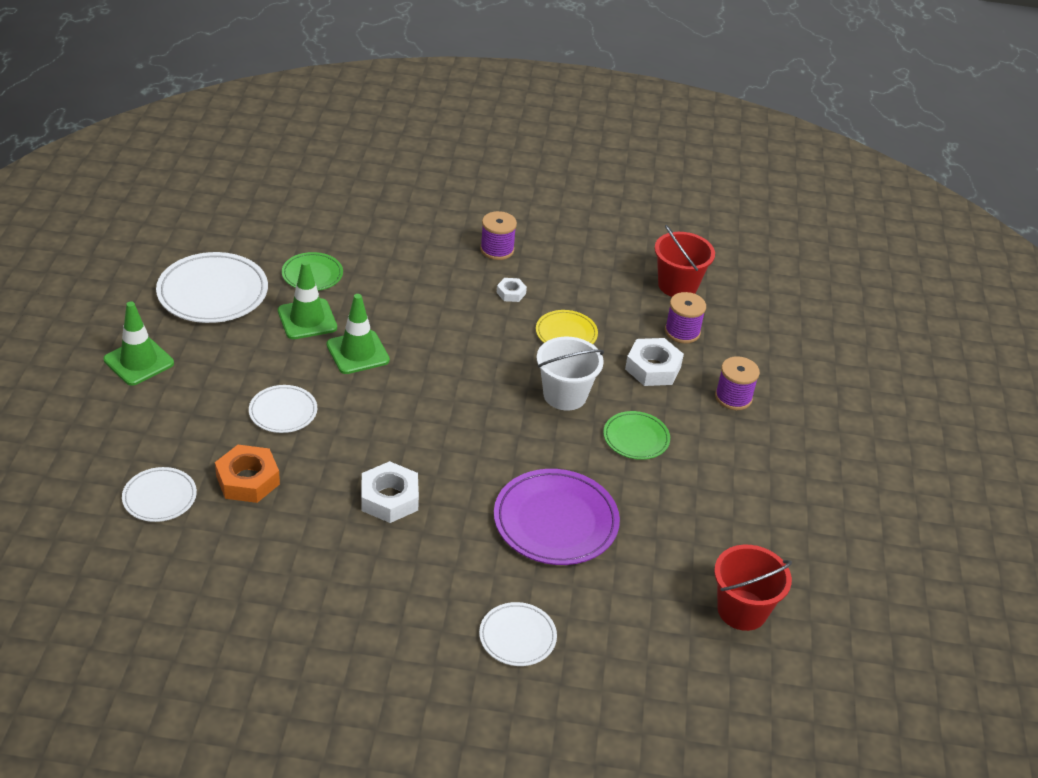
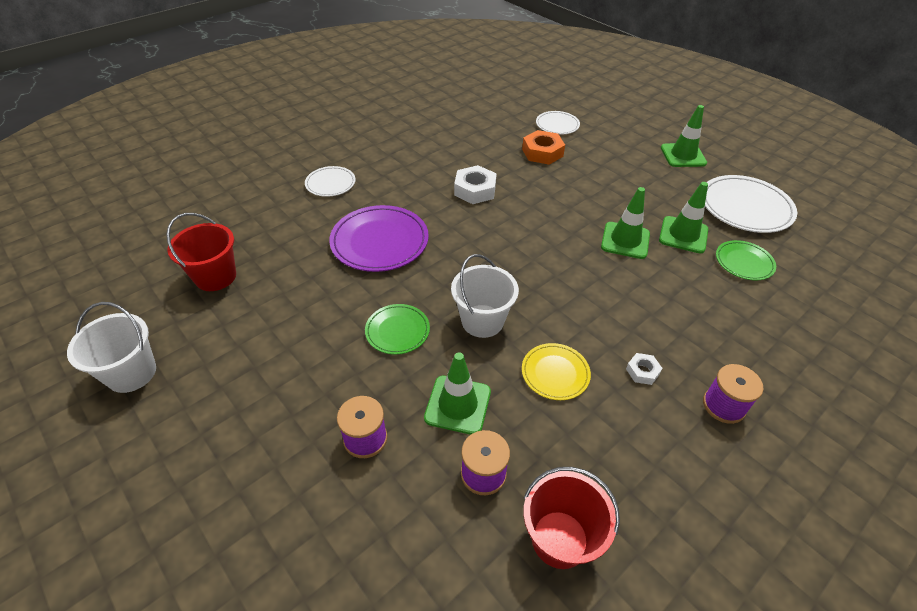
camera: 135 degrees right, 5 degrees up
white plate [249,385,317,433] -> none
white nut [625,338,684,386] -> green traffic cone [424,352,491,435]
none -> white bucket [67,302,156,393]

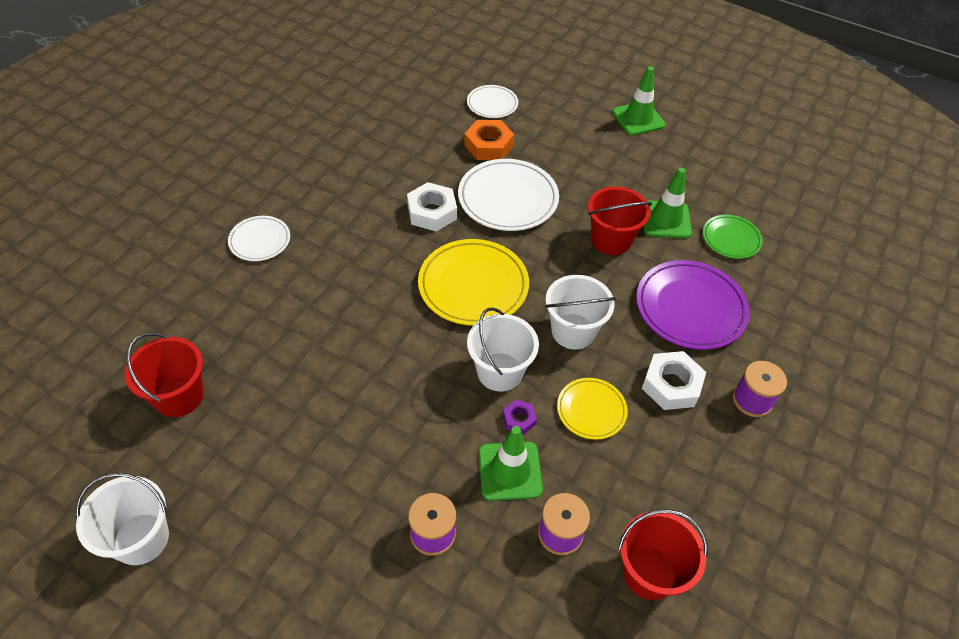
camera: 20 degrees left, 5 degrees up
purple plate [329,205,429,272] -> purple plate moved to [636,260,750,350]
green plate [365,304,430,355] -> none
green traffic cone [601,187,650,259] -> red bucket [588,186,652,255]
white nut [626,353,663,385] -> white nut [642,351,706,410], size x1.85
white plate [705,175,797,233] -> white plate moved to [458,159,559,231]
none -> yellow plate [418,239,529,326]
none -> purple nut [503,400,537,435]
none -> white bucket [545,275,616,349]

